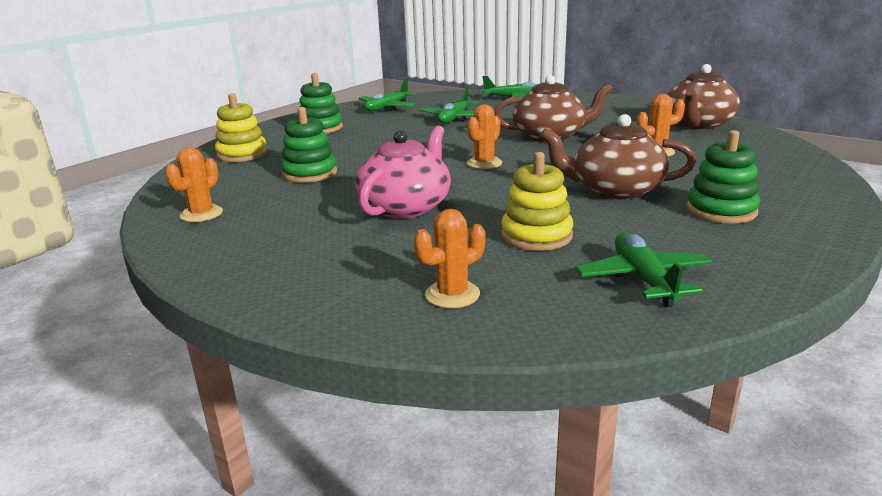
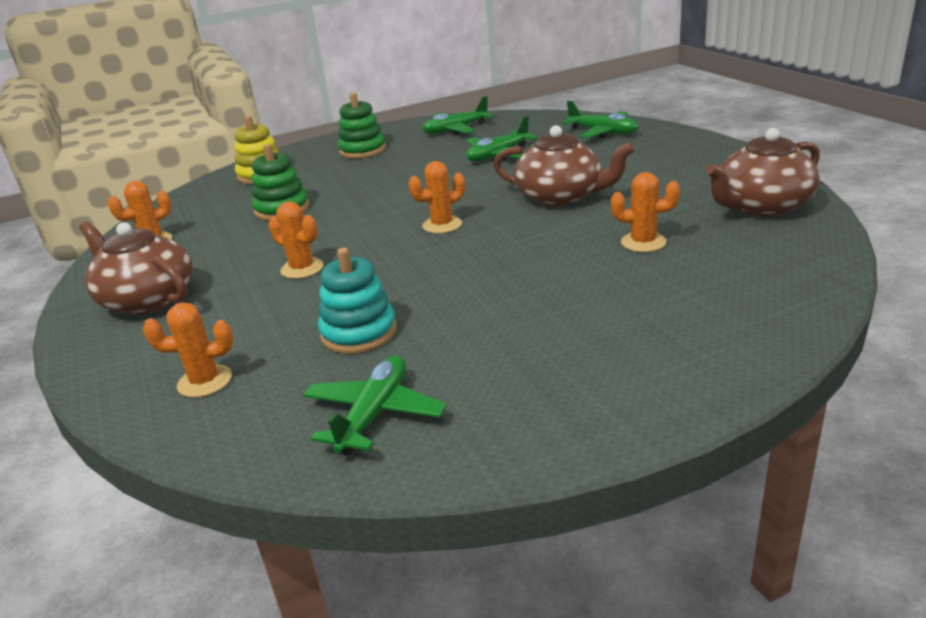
camera: 30 degrees right, 5 degrees up
pink teapot [355,125,451,219] -> orange cactus [268,202,323,279]
yellow stacking toy [501,152,573,251] -> turquoise stacking toy [318,248,397,354]
brown teapot [540,114,696,200] -> brown teapot moved to [79,222,193,315]
green stacking toy [686,130,760,224] -> none

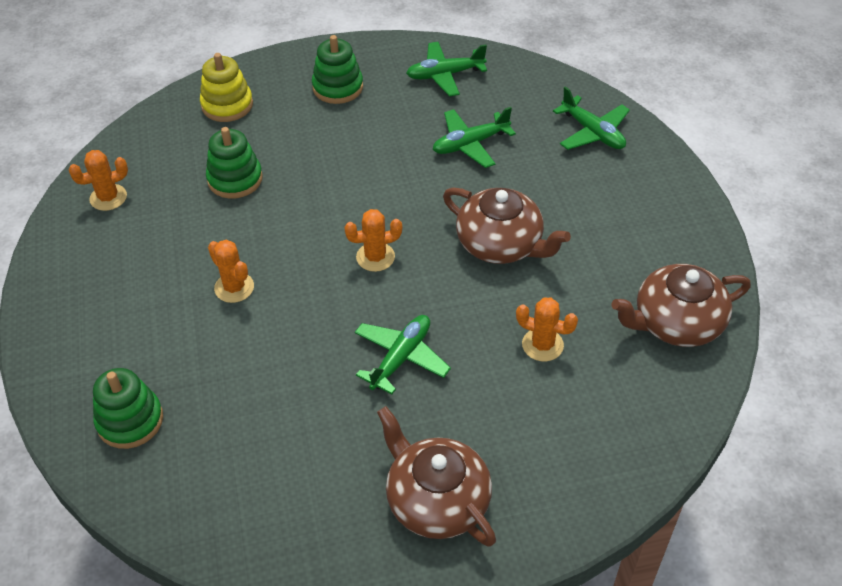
camera: 10 degrees right, 20 degrees up
brown teapot [79,222,193,315] -> brown teapot moved to [377,406,496,547]
orange cactus [143,303,233,398] -> green stacking toy [93,368,163,449]
green plane [303,356,447,455] -> green plane moved to [355,315,451,394]
turquoise stacking toy [318,248,397,354] -> none

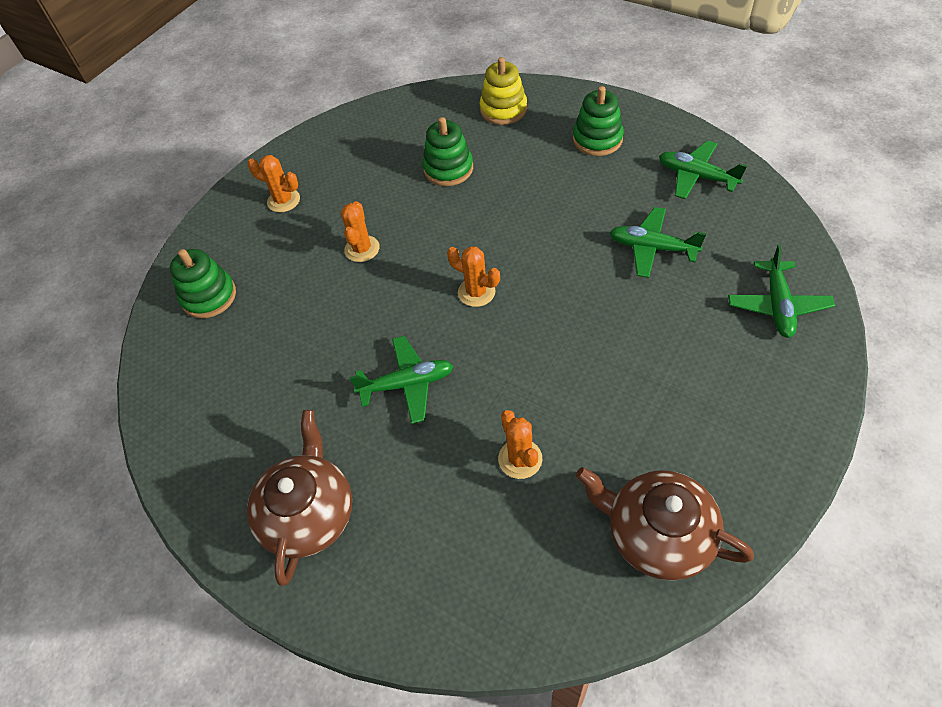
camera: 50 degrees right, 5 degrees up
orange cactus [69,150,128,211] -> orange cactus moved to [248,155,300,212]
brown teapot [443,188,571,264] -> none

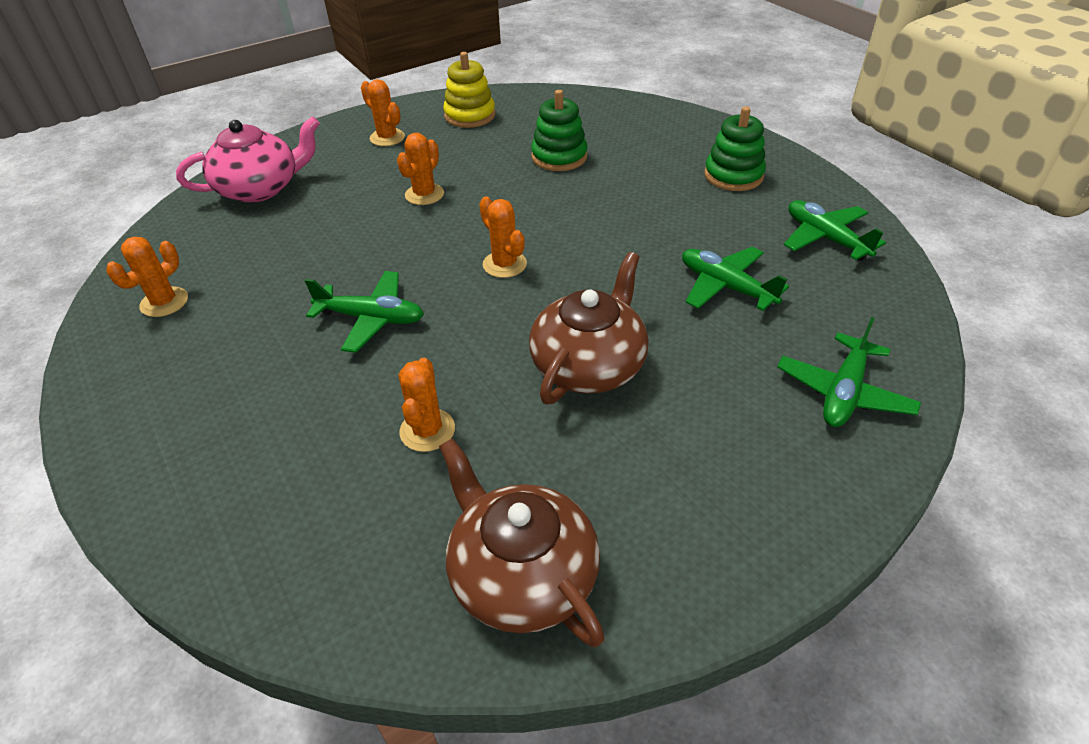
camera: 20 degrees right, 10 degrees down
green stacking toy [170,249,236,318] -> pink teapot [176,116,320,203]
brown teapot [247,410,352,585] -> brown teapot moved to [529,252,649,405]
yellow stacking toy [480,57,527,125] -> yellow stacking toy moved to [443,52,495,128]
none -> orange cactus [107,237,188,317]

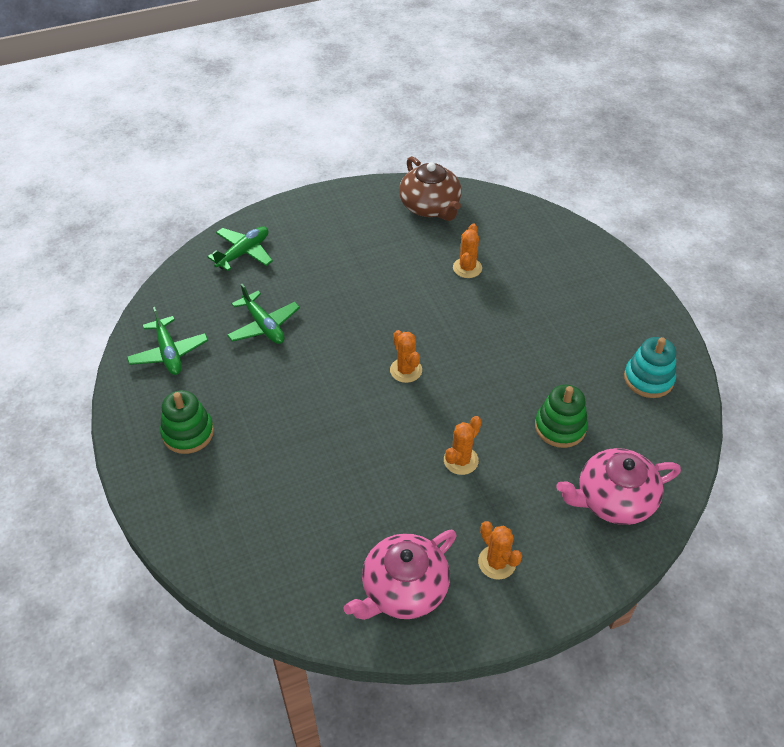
camera: 170 degrees left, 5 degrees up
orange cactus [107,237,188,317] -> turquoise stacking toy [624,337,676,398]
green plane [305,271,424,353] -> none
yellow stacking toy [443,52,495,128] -> pink teapot [343,530,457,620]
brown teapot [529,252,649,405] -> none
green stacking toy [531,90,587,171] -> green stacking toy moved to [535,385,588,448]

